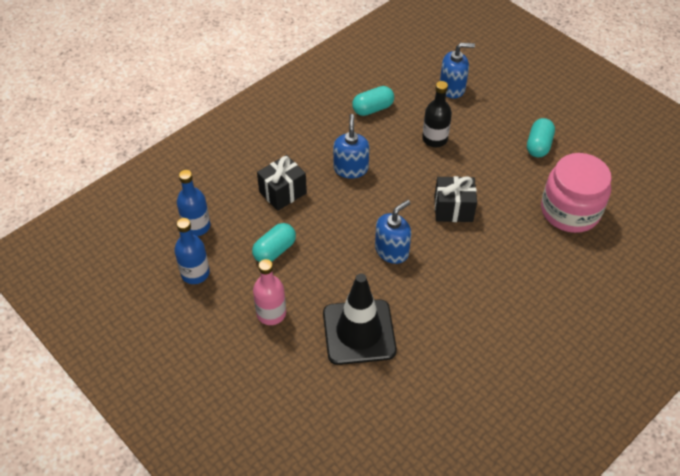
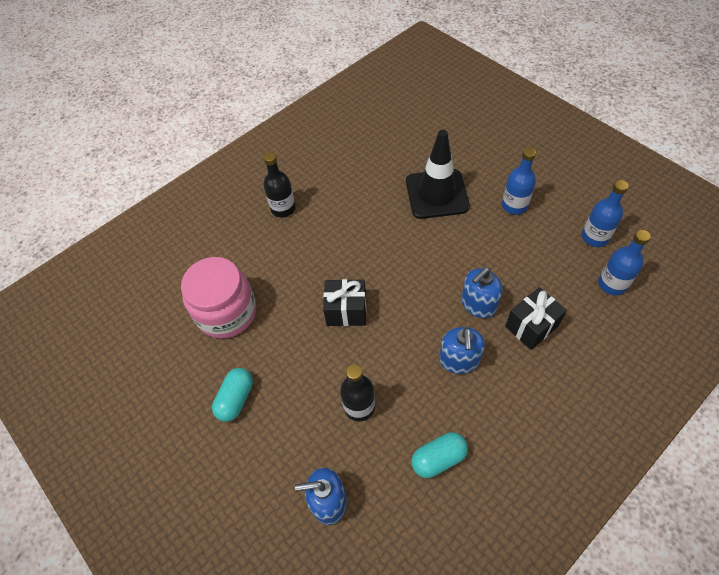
camera: 175 degrees left, 5 degrees up
turquoise capsule [252,223,296,262] -> none
pink bottle [253,259,286,325] -> blue bottle [502,147,536,215]
blue soap dispenser [375,200,411,264] -> blue soap dispenser moved to [461,268,502,318]
none -> black bottle [264,152,296,217]

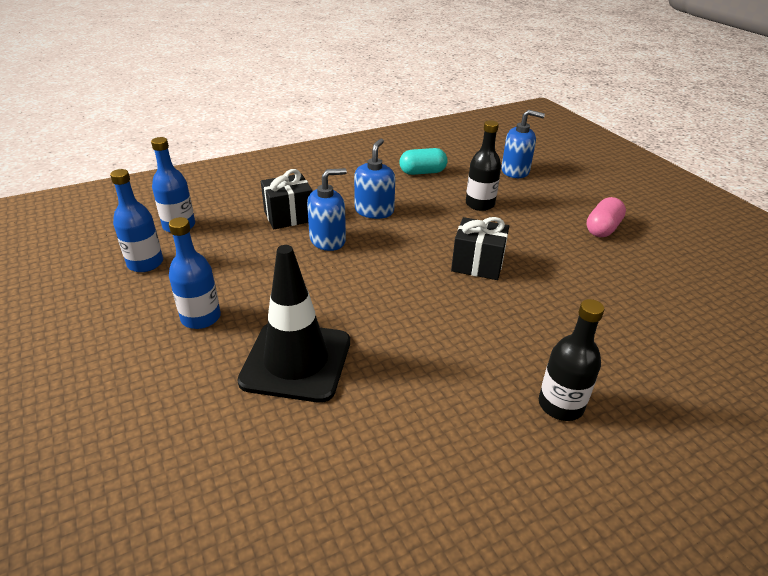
camera: 170 degrees left, 20 degrees down
pink jar [181,257,256,338] -> none
turquoise capsule [212,368,253,422] -> pink capsule [587,197,626,237]

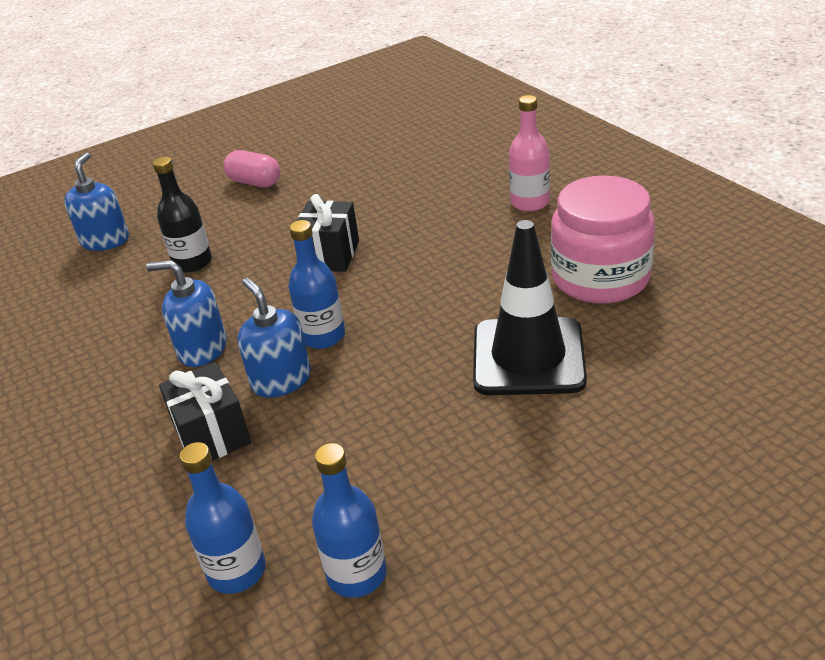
camera: 90 degrees left, 0 degrees up
blue bottle [169,217,221,329] -> blue bottle moved to [288,220,345,349]
turquoise capsule [399,148,448,175] -> none
black bottle [539,299,604,421] -> pink bottle [509,95,550,212]
none -> pink jar [551,175,655,303]

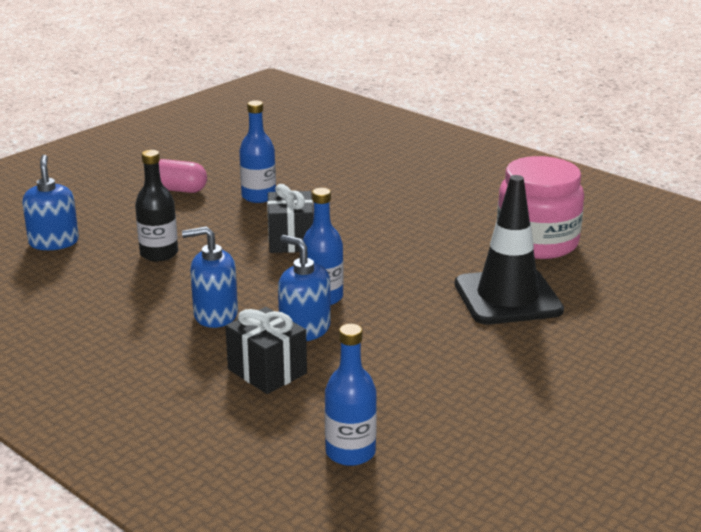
camera: 20 degrees left, 10 degrees down
blue bottle [312,443,387,598] -> blue bottle moved to [239,100,276,203]
pink bottle [509,95,550,212] -> none

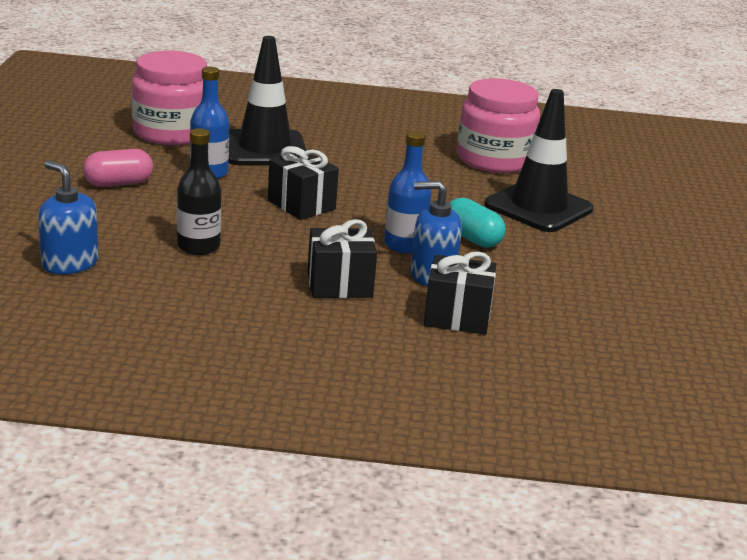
camera: 40 degrees left, 0 degrees up
blue soap dispenser [182,226,238,328] -> black gift [308,219,377,298]
blue bottle [325,324,377,466] -> none
none -> pink jar [131,51,207,145]
none -> black traffic cone [228,36,306,166]
none -> turquoise capsule [450,198,506,248]

